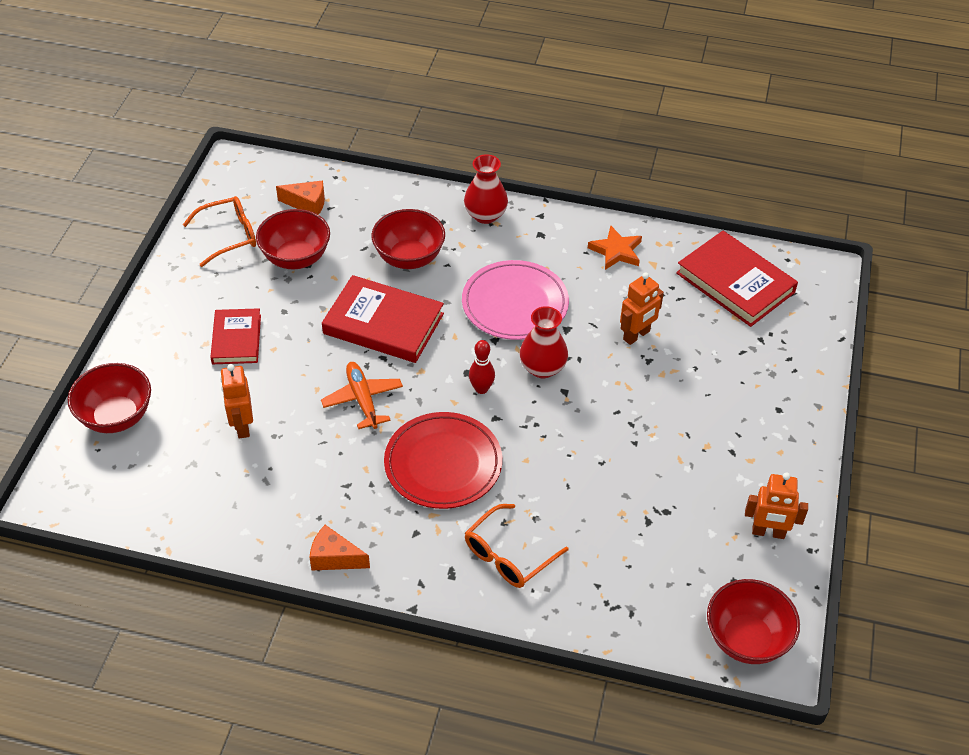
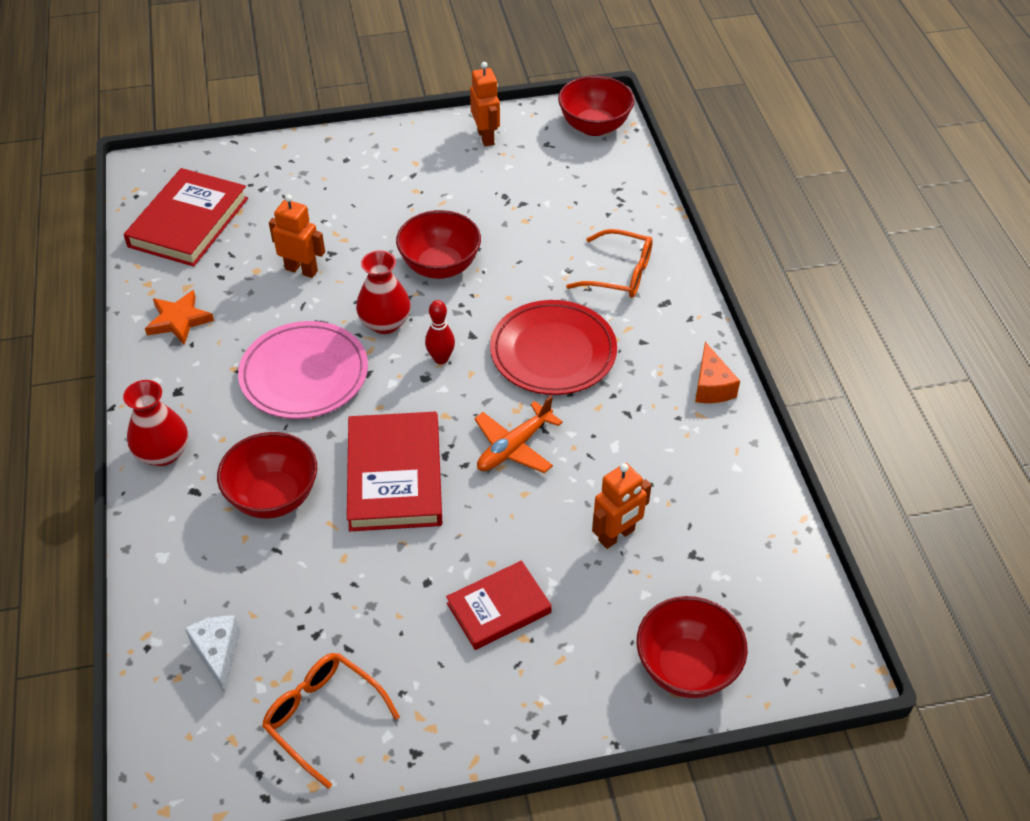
camera: 115 degrees left, 0 degrees up
red bowl [256,209,330,269] -> red bowl moved to [396,210,481,279]
orange cheese [276,180,325,215] -> white cheese [185,616,240,694]

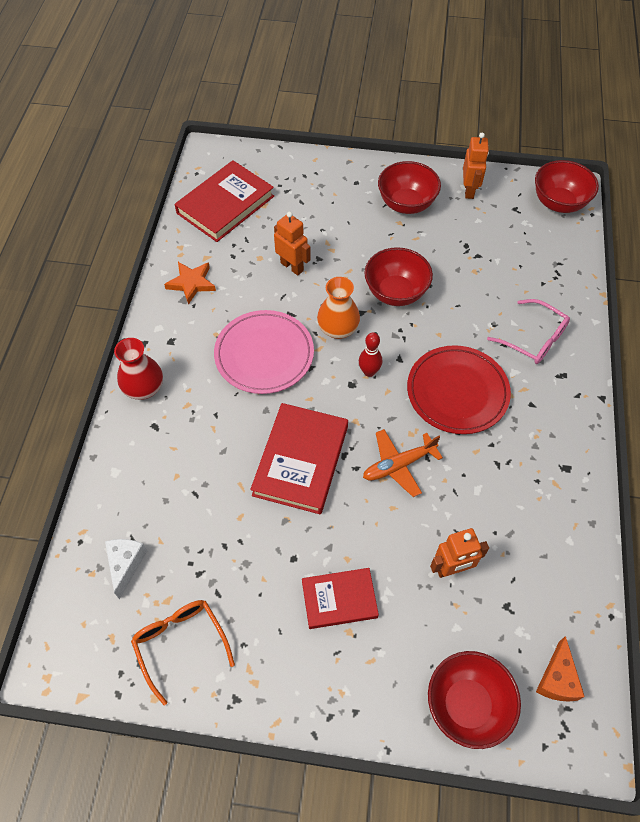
camera: 20 degrees right, 10 degrees up
red bowl [217,432,317,519] -> red bowl moved to [378,161,441,214]
red vase [356,250,411,334] -> orange vase [317,277,360,339]
orange glasses [566,229,653,298] -> pink glasses [487,299,570,364]
orange cheese [695,342,740,403] -> orange cheese moved to [536,636,585,701]

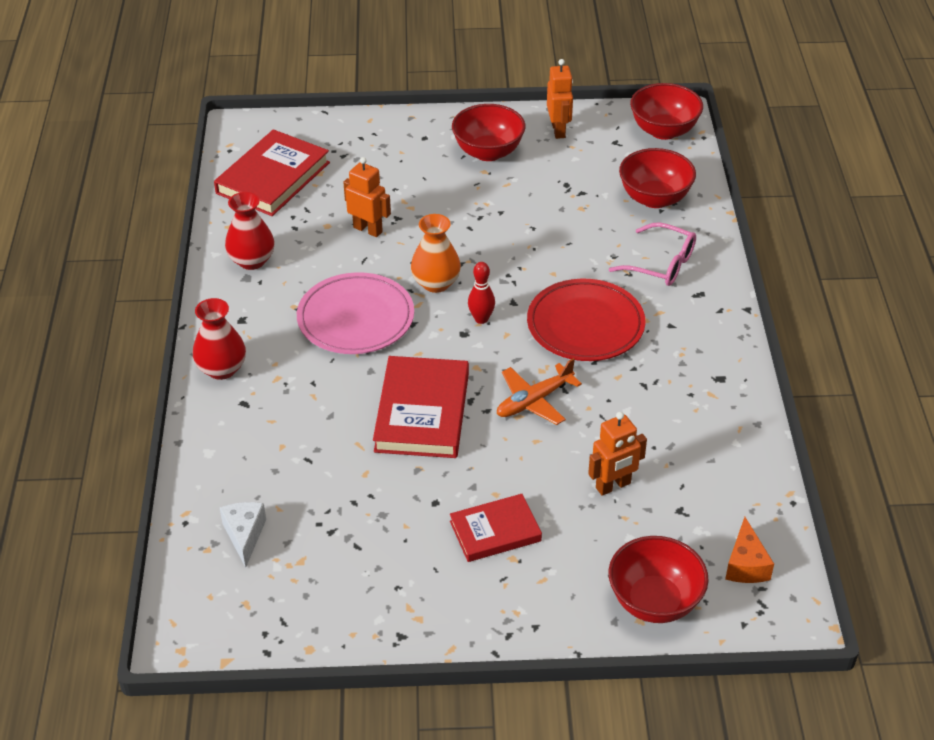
camera: 10 degrees left, 15 degrees down
orange glasses [131,600,235,705] -> none
orange star [164,262,216,305] -> red vase [225,192,275,270]
red bowl [364,247,433,306] -> red bowl moved to [619,148,696,208]

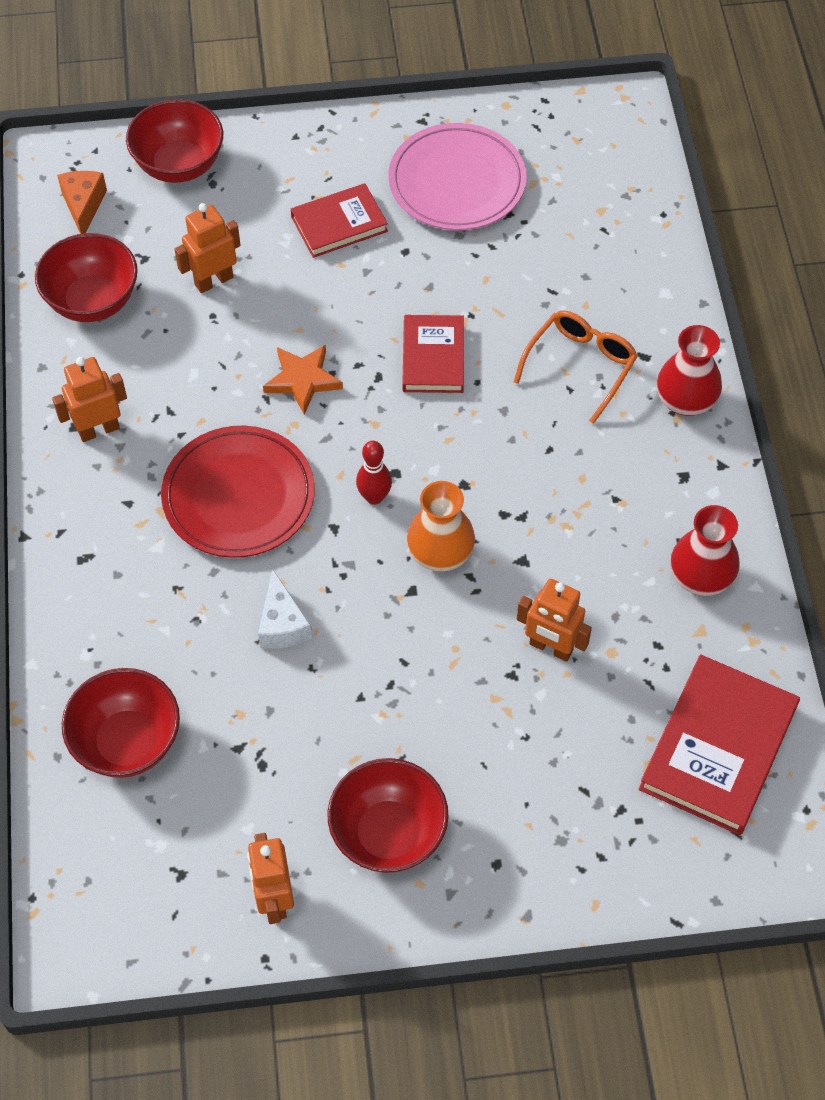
camera: 175 degrees right, 15 degrees up
white cheese [220,502,266,568] -> white cheese moved to [258,569,312,649]
pink plate [297,272,414,354] -> pink plate moved to [388,123,527,230]
red book [373,356,469,458] -> red book [402,315,464,393], size x0.62
orange plane [497,358,582,425] -> orange star [263,345,343,415]
pink glasses [609,222,696,286] -> none
red bowl [630,83,703,140] -> red bowl moved to [35,233,138,322]
none -> orange robot [52,357,127,442]
none -> orange glasses [514,311,638,424]

